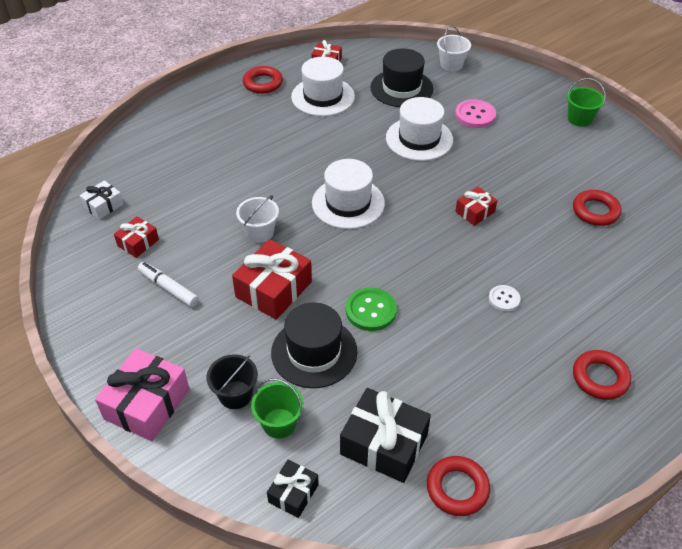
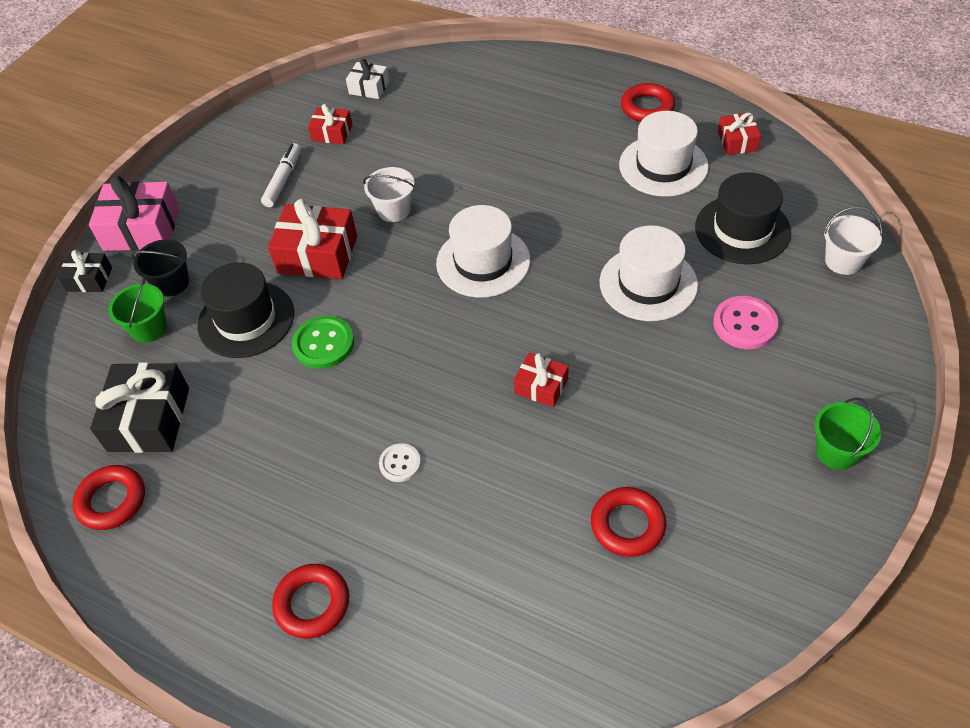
camera: 70 degrees right, 5 degrees up
black gift [267,460,319,518] -> black gift moved to [58,250,112,292]

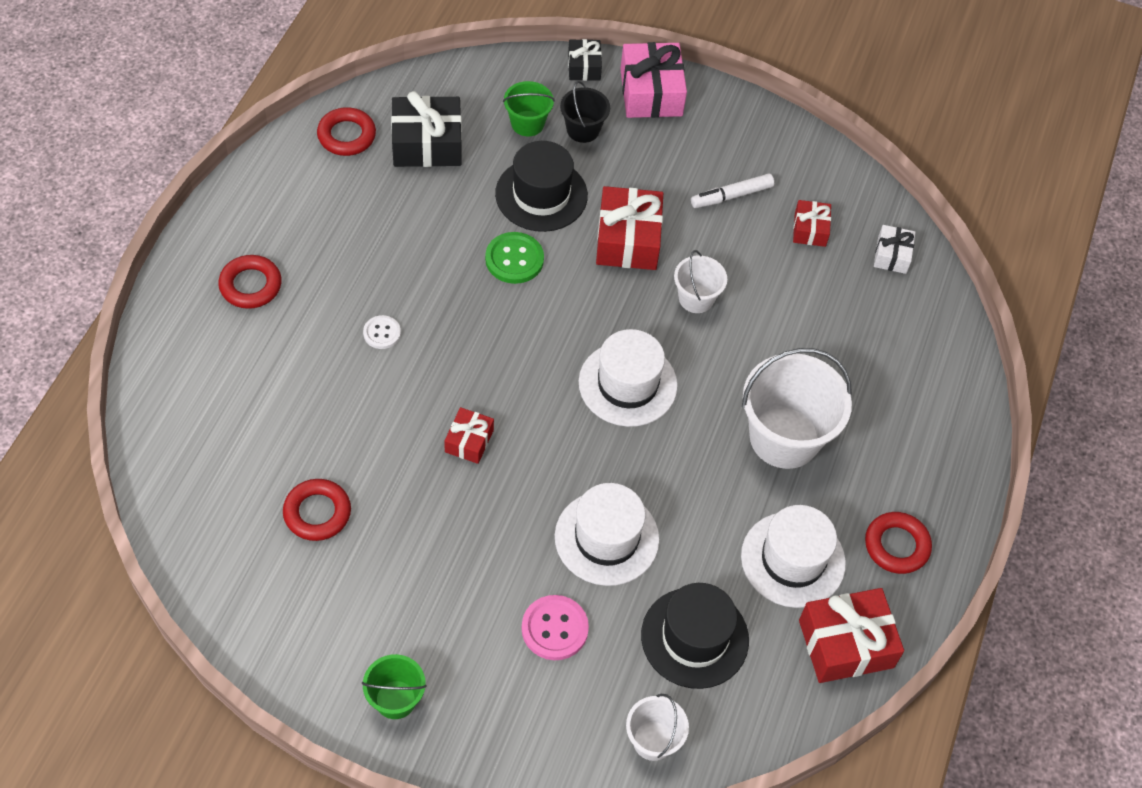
camera: 75 degrees right, 5 degrees up
white marker [261,143,301,207] -> white marker turned 150 degrees clockwise [691,174,774,208]
red gift [718,113,761,155] -> red gift [799,588,904,683], size x1.80
none -> white bucket [742,348,852,469]

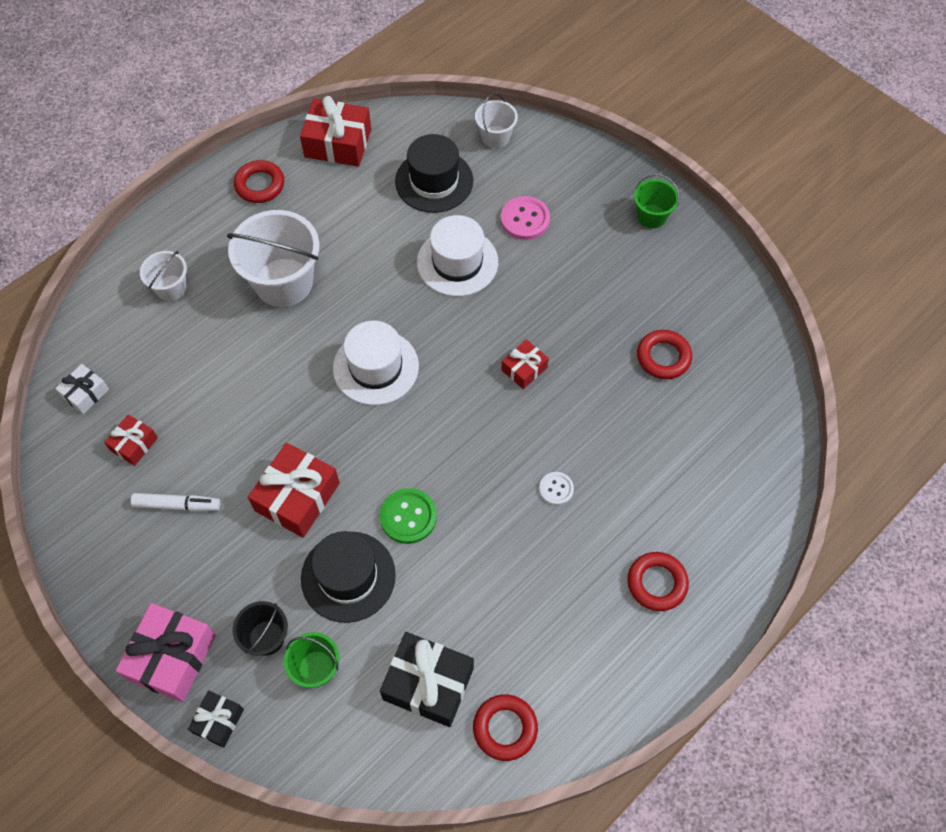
camera: 150 degrees left, 5 degrees up
white bucket [674,250,727,313] -> white bucket moved to [140,251,187,301]
white hat [741,505,846,608] -> none

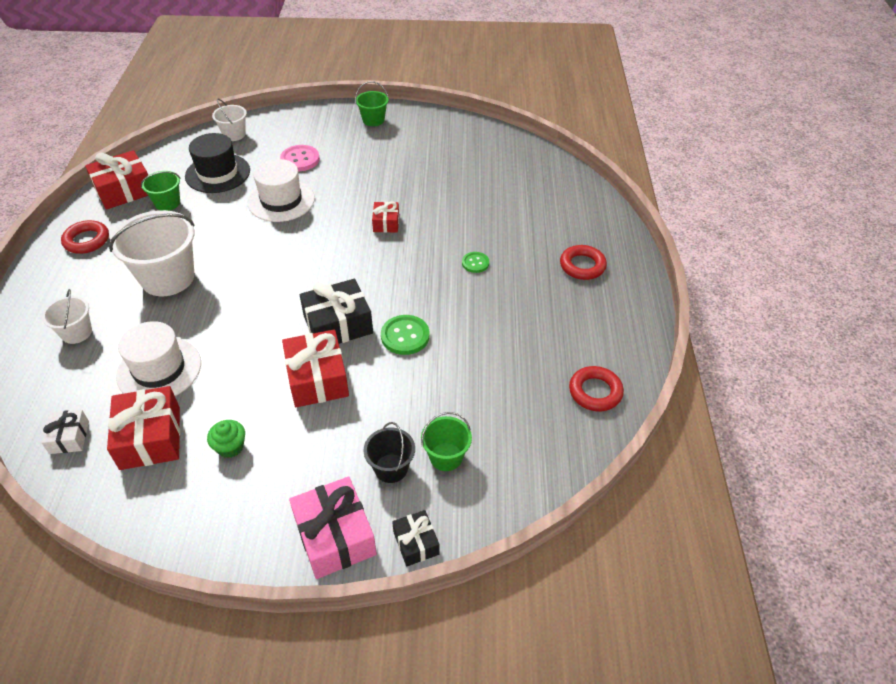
camera: 45 degrees left, 15 degrees down
red gift [104,414,158,466] -> red gift [107,386,180,470], size x1.80
white marker [131,493,220,511] -> green cupcake [207,420,245,458]
black hat [301,531,396,623] -> none
white hat [333,321,419,405] -> white hat moved to [116,321,201,396]
black gift [380,632,474,727] -> black gift moved to [300,279,373,344]
white button [539,472,574,506] -> green button [462,252,489,273]
red ring [637,330,692,379] -> none
none -> green bucket [140,171,180,211]

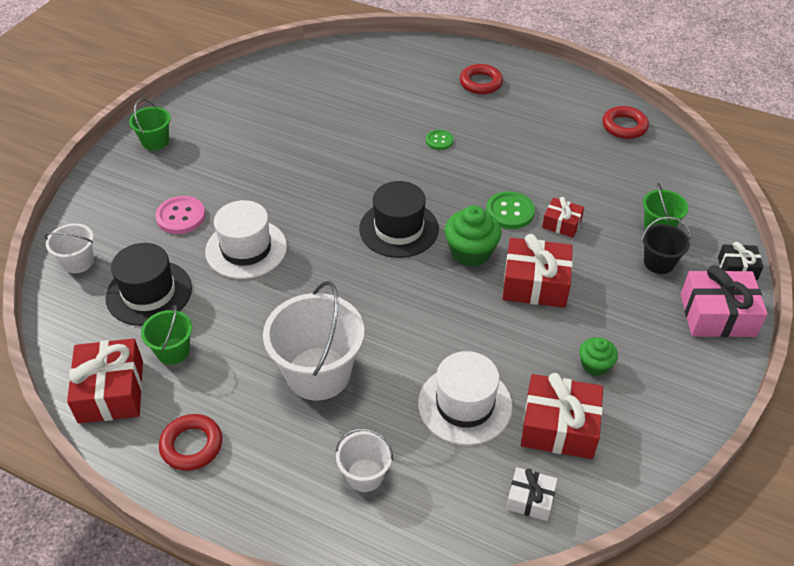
camera: 65 degrees left, 0 degrees up
black gift [300,279,373,344] -> green cupcake [444,206,501,267]
red gift [372,202,399,233] -> red gift moved to [542,197,584,238]
none -> black hat [359,181,439,258]

